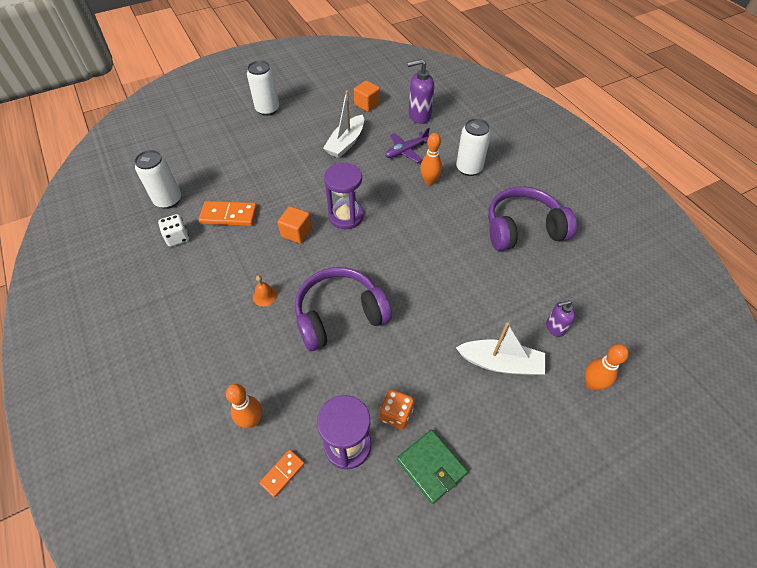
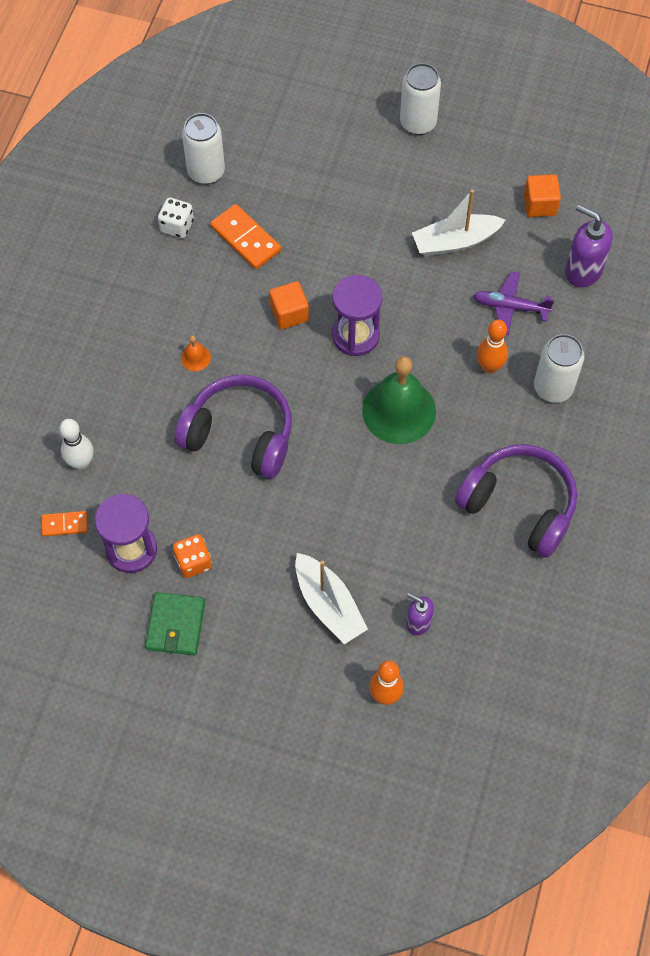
camera: 45 degrees right, 10 degrees up
orange bowling pin [226,384,262,428] -> white bowling pin [59,419,94,470]
none -> green bell [362,356,436,444]

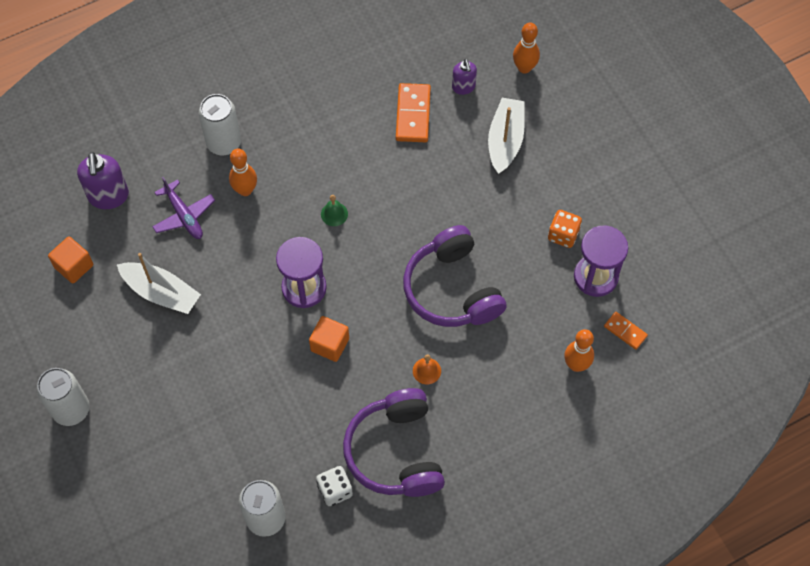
camera: 135 degrees left, 0 degrees up
white bowling pin [59,419,94,470] -> orange bowling pin [564,329,594,372]
green wallet [145,592,205,656] -> none
orange domino [210,204,281,269] -> orange domino moved to [396,83,431,142]
green bell [362,356,436,444] -> green bell [321,195,348,226], size x0.41
purple headphones [455,444,577,558] -> purple headphones moved to [343,388,445,497]

